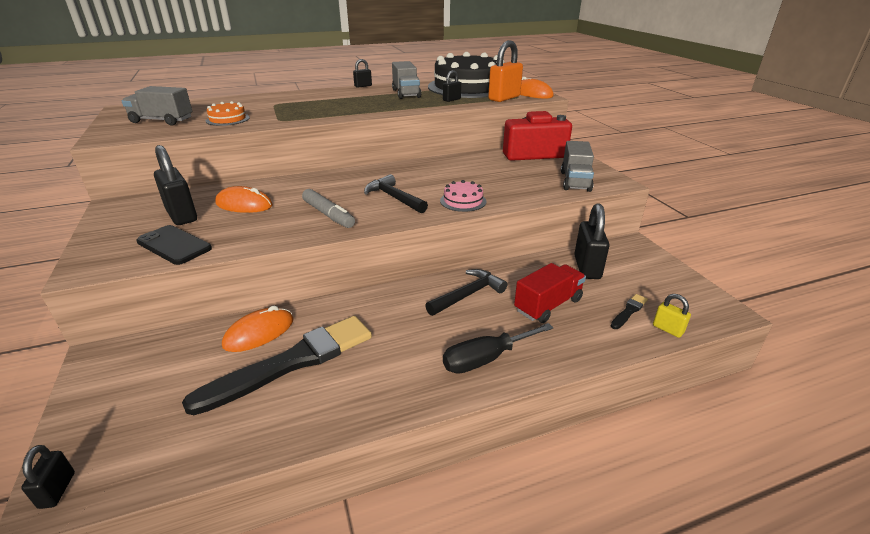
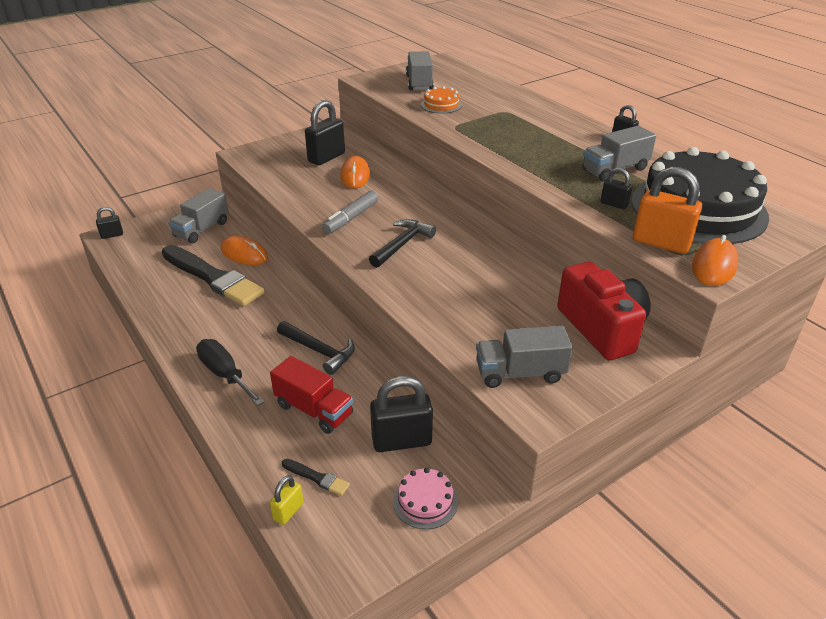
camera: 75 degrees right, 5 degrees up
black phone [136,225,212,265] -> none
pink cake [440,180,486,212] -> pink cake moved to [393,468,458,529]
none -> grey truck [168,188,229,243]

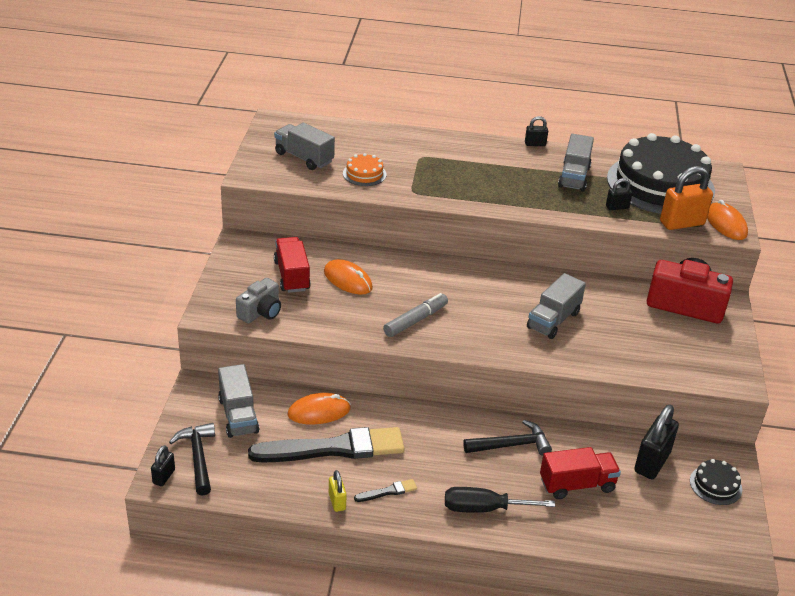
camera: 50 degrees left, 0 degrees up
yellow padlock [270,475,304,525] -> yellow padlock moved to [329,470,347,512]
black brush [282,459,350,496] -> black brush moved to [354,479,417,502]
black padlock [305,100,345,165] -> red truck [274,237,311,293]
grey marker [322,190,378,234] -> grey marker turned 120 degrees counterclockwise [383,293,448,337]
black hammer [369,219,436,268] -> black hammer moved to [169,423,215,496]
pink cake [393,468,458,529] -> black cake [690,459,742,505]
grey truck [476,326,573,388] -> grey truck moved to [527,273,586,339]
none -> grey camera [236,278,281,324]

